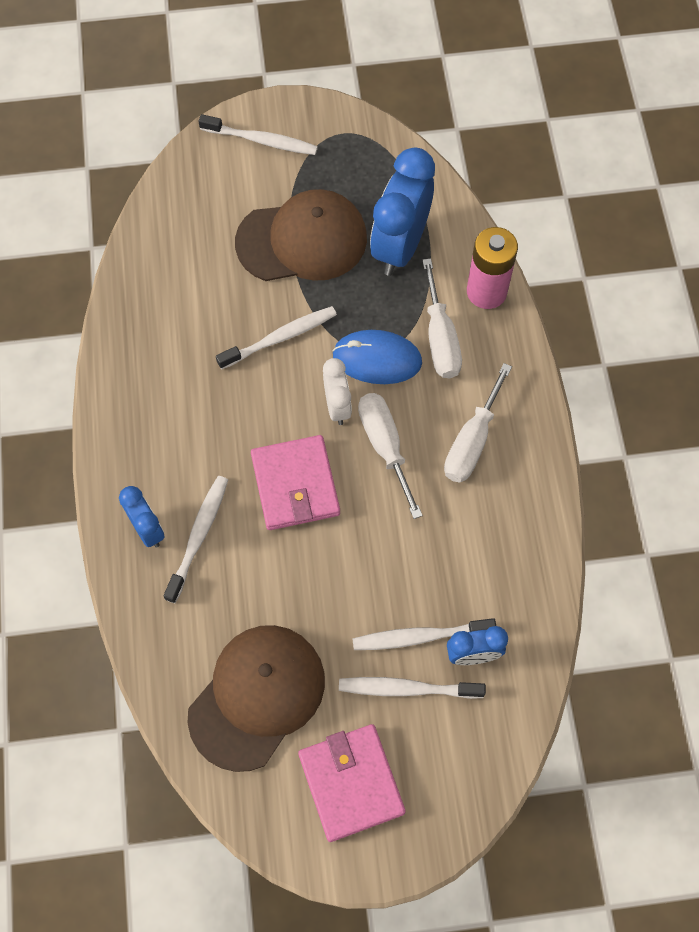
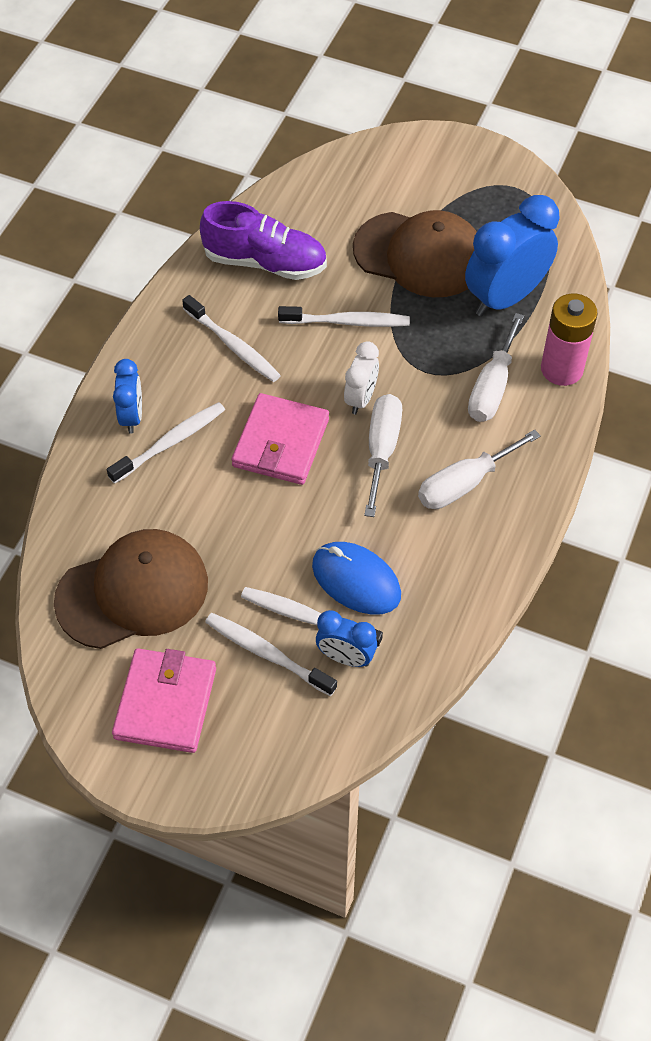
camera: 30 degrees right, 10 degrees down
white toothbrush [198,114,318,155] -> white toothbrush moved to [182,295,281,382]
blue mouse [332,330,422,384] -> blue mouse moved to [312,542,401,615]
none -> purple shoe [200,201,327,280]

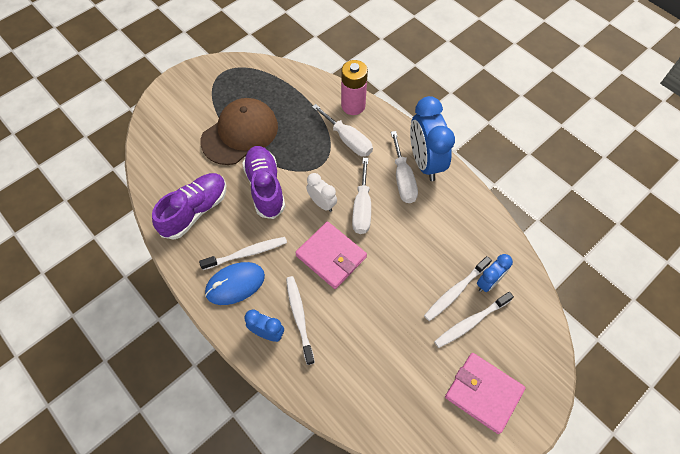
camera: 65 degrees left, 5 degrees up
brown cap [54,529,208,649] -> none
white toothbrush [278,306,410,327] -> purple shoe [242,146,285,219]
blue mouse [312,542,401,615] -> blue mouse moved to [205,262,265,305]
white screwdriver [364,394,402,517] -> white screwdriver turned 120 degrees counterclockwise [352,158,371,234]
blue clock [465,195,560,316] -> blue clock moved to [410,96,455,181]

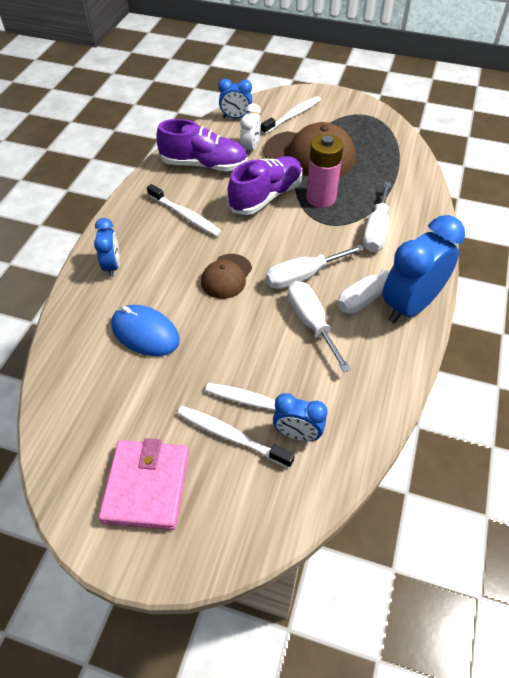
camera: 60 degrees right, 10 degrees down
blue mouse [205,262,265,305] -> blue mouse moved to [111,305,180,356]
white toothbrush [286,276,315,365] -> white toothbrush moved to [261,96,321,134]
pink wallet [295,222,367,289] -> brown cap [201,254,252,299]
white clock [306,173,337,212] -> white clock moved to [240,103,261,156]
pink battery [341,60,368,115] -> pink battery moved to [306,134,344,208]
none -> blue clock [218,79,252,119]
none -> white screwdriver [288,281,351,372]

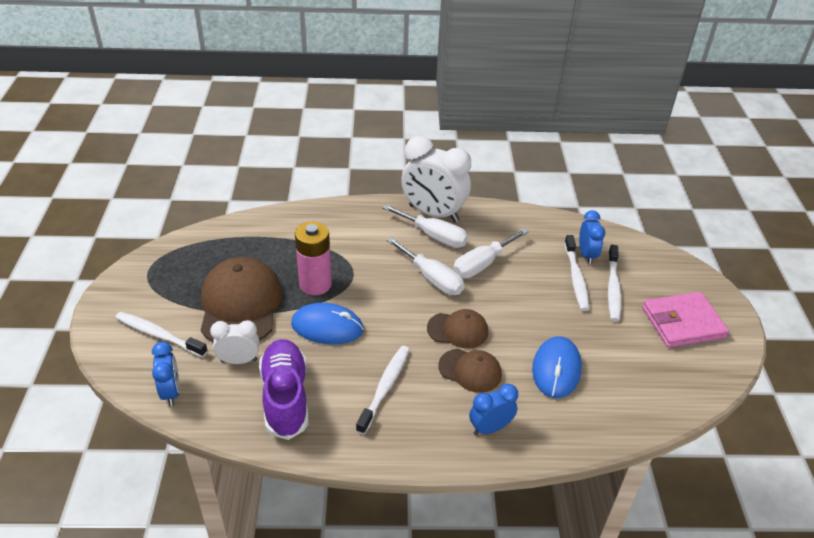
camera: 110 degrees left, 10 degrees down
purple shoe [228,156,302,215] -> blue mouse [291,303,364,345]
white screwdriver [363,182,391,252] -> none
blue clock [382,215,465,323] -> white clock [401,136,471,222]
none -> brown cap [438,349,502,393]

